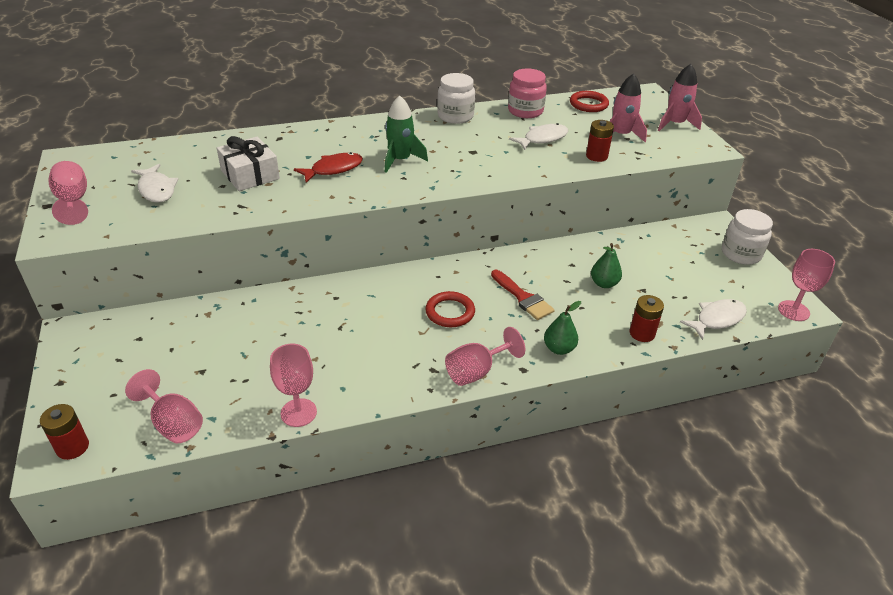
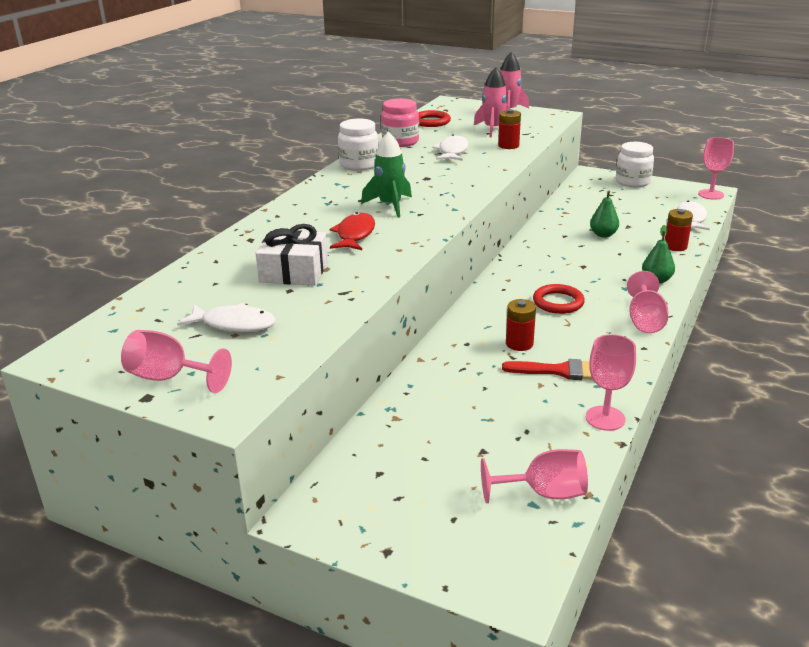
camera: 45 degrees left, 10 degrees down
red battery [40,404,89,460] -> red battery moved to [506,299,536,351]
red brush [491,270,554,320] -> red brush moved to [502,359,593,380]

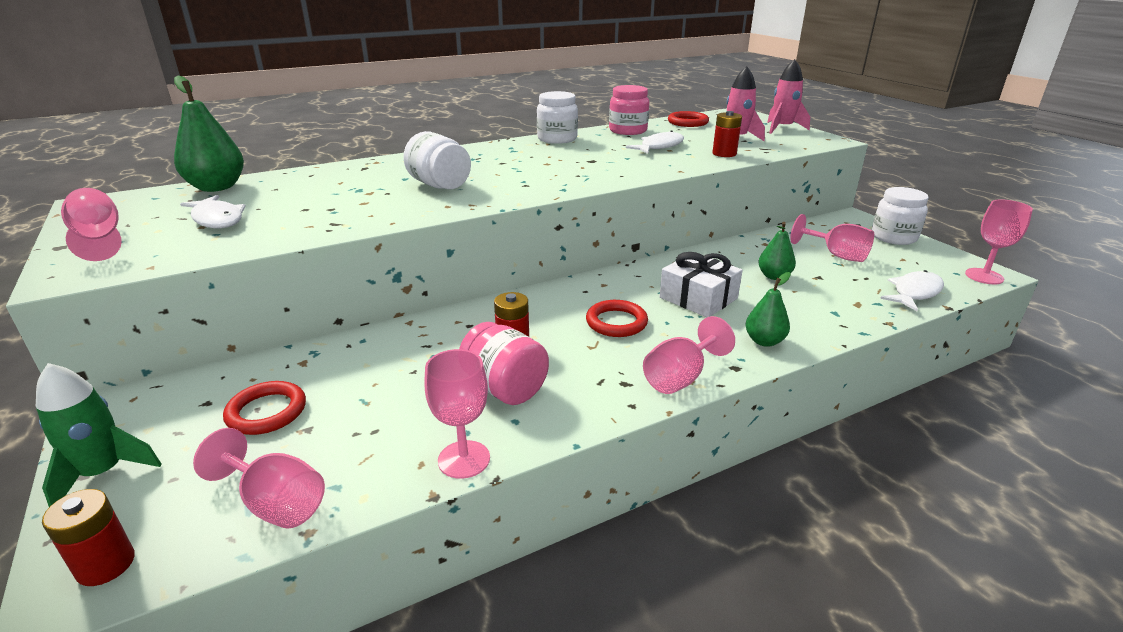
camera: 35 degrees right, 0 degrees up
white gift [256,224,328,286] -> white gift moved to [660,252,743,317]
red fish [329,212,375,250] -> white jar [403,131,471,189]
green rocket [361,132,412,218] -> green rocket moved to [36,363,162,507]
red brush [502,359,593,380] -> pink jar [459,322,549,405]
red battery [665,209,693,251] -> red battery moved to [42,489,135,586]
none -> green pear [174,75,244,192]
none -> red ring [223,381,306,435]
none -> pink goblet [790,214,874,262]

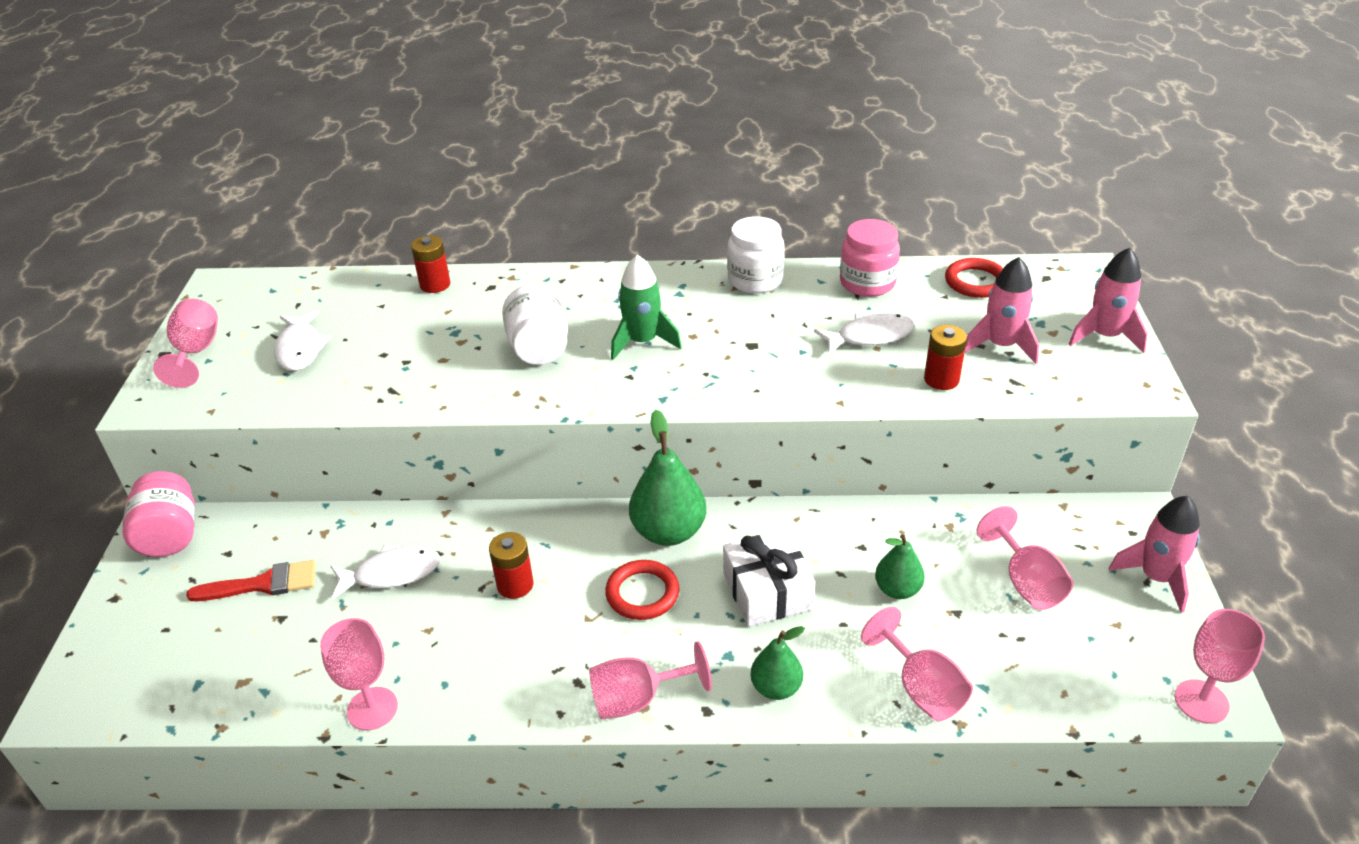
camera: 30 degrees right, 10 degrees up
green rocket [36,363,162,507] -> green rocket moved to [611,255,682,360]
red battery [42,489,135,586] -> red battery moved to [411,235,450,293]
green pear [174,75,244,192] -> green pear moved to [629,410,706,546]
pink goblet [193,428,325,529] -> pink goblet moved to [861,607,973,721]
red ring [223,381,306,435] -> red brush [186,560,316,601]
pink jar [459,322,549,405] -> pink jar moved to [122,471,195,557]
white jar [872,187,929,245] -> pink rocket [1109,496,1200,613]
white fish [880,270,944,311] -> white fish moved to [331,545,441,600]

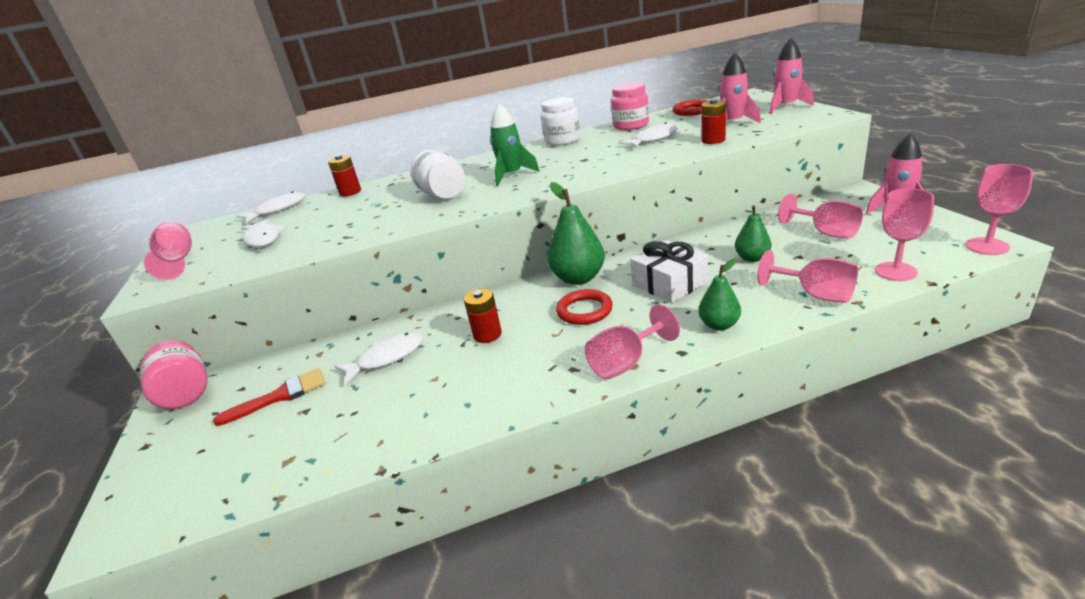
camera: 15 degrees left, 10 degrees down
pink goblet [320,618,398,730] -> pink goblet moved to [875,188,934,281]
none -> white fish [236,192,306,223]

